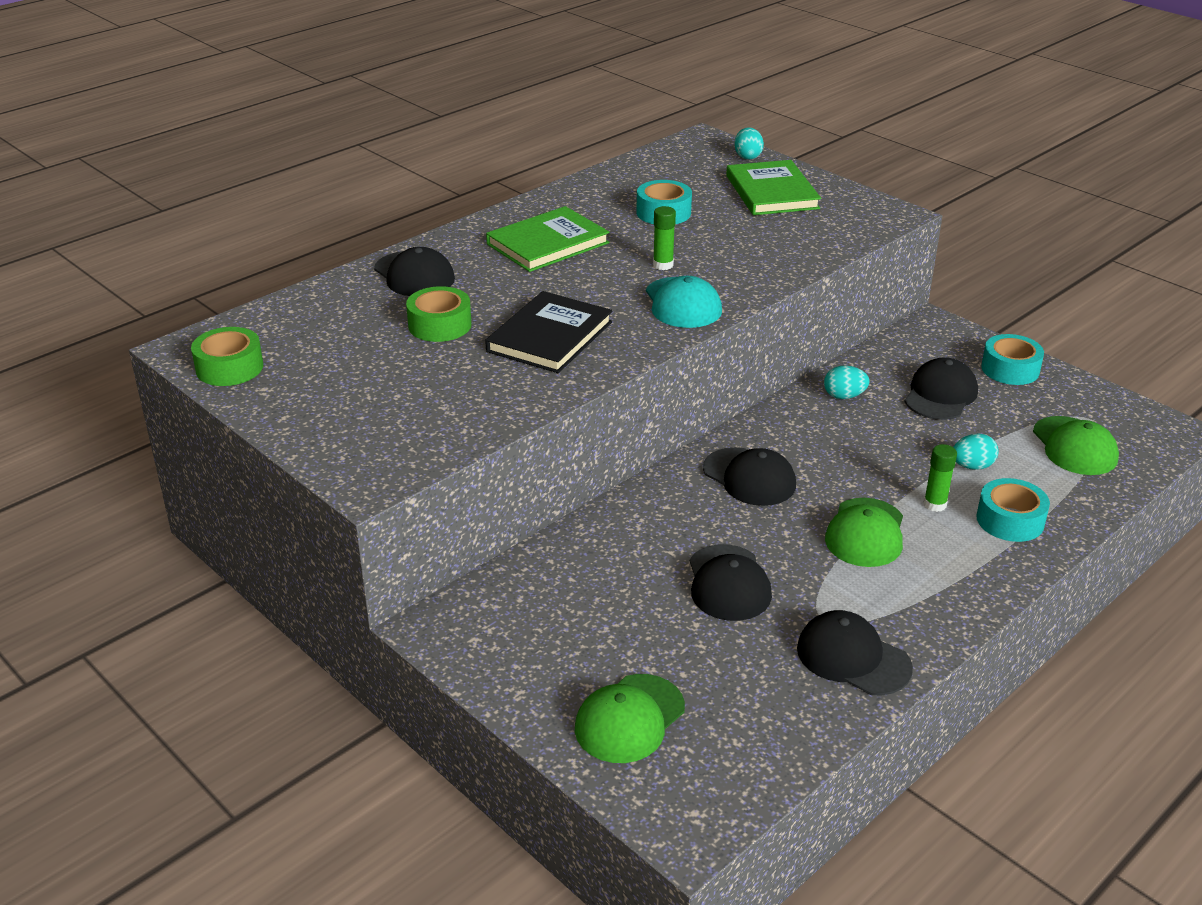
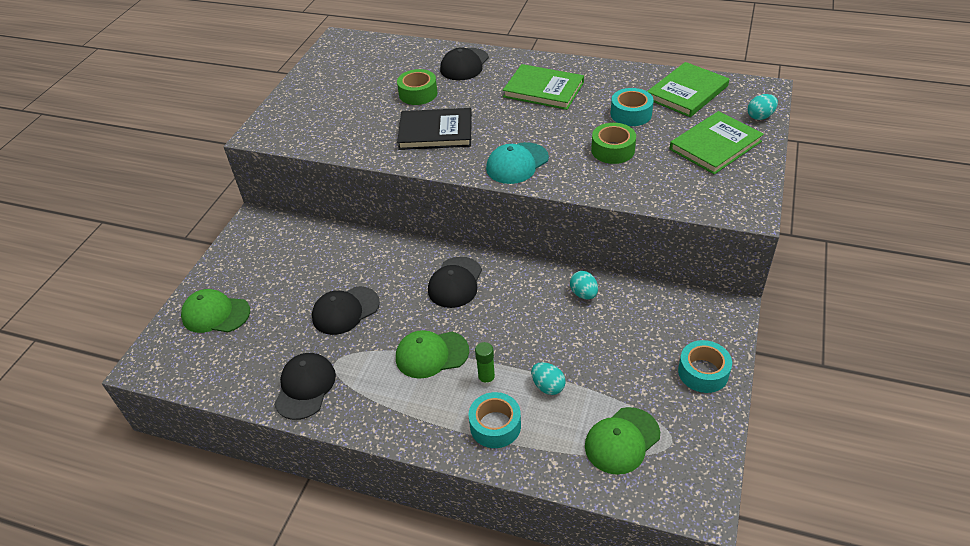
camera: 65 degrees right, 10 degrees up
green tape [191,327,263,386] -> green tape moved to [591,123,636,164]
green glue stick [653,206,676,270] -> none
black cap [905,357,978,420] -> none
none -> green book [647,62,729,117]

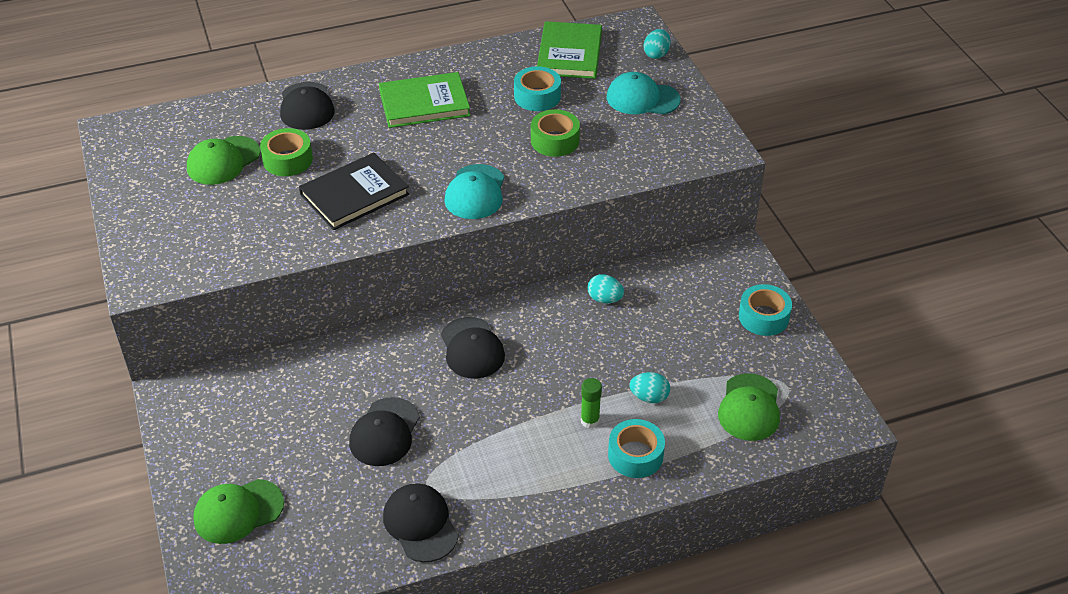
camera: 40 degrees left, 0 degrees up
green cap [396,330,469,379] -> green cap moved to [187,136,260,185]
green book [669,111,764,175] -> turquoise cap [607,72,681,115]

